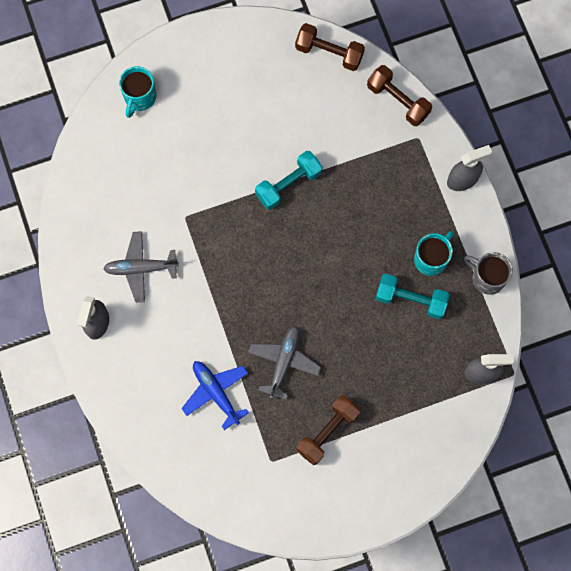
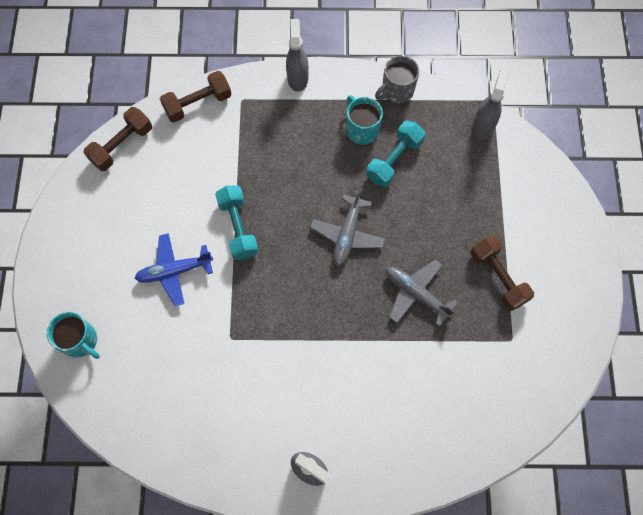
camera: 70 degrees left, 5 degrees down
grey plane [103,231,179,303] -> grey plane moved to [310,189,385,266]
blue plane [181,361,249,430] -> blue plane moved to [135,233,213,306]

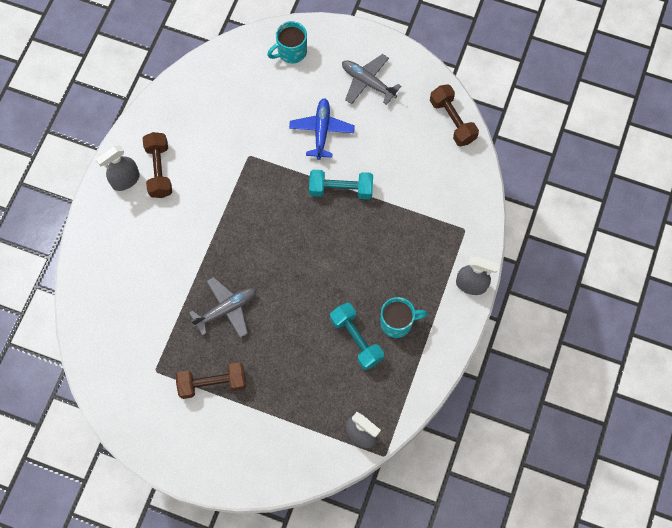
camera: 110 degrees right, 0 degrees up
brown dumbbell [160,71,231,122] -> brown dumbbell moved to [143,132,172,198]
grey plane [310,189,385,266] -> grey plane moved to [342,54,401,105]
grey mug [375,55,419,103] -> none

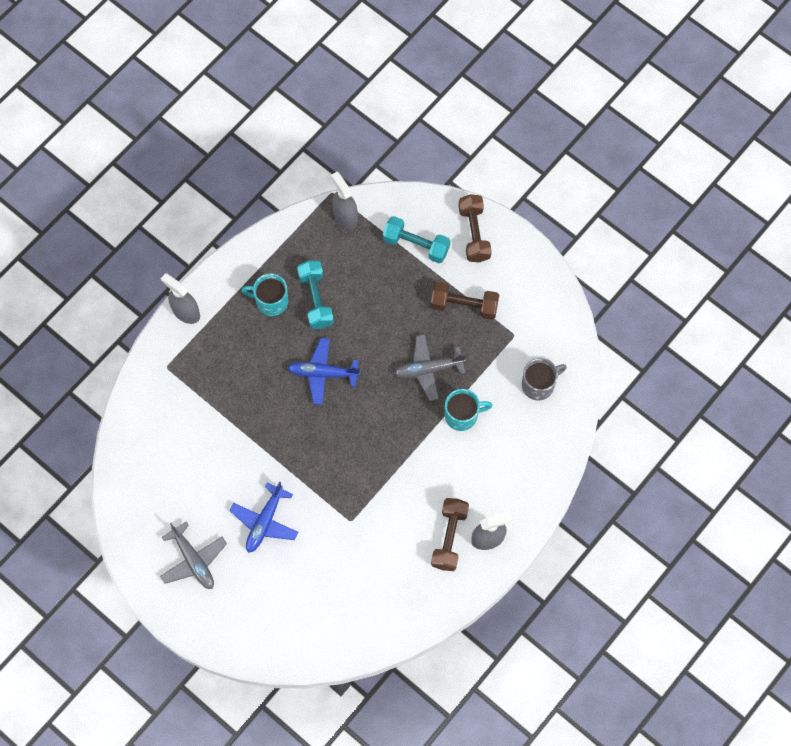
camera: 160 degrees left, 0 degrees up
turquoise mug [267,21,307,63] -> turquoise mug moved to [445,389,493,431]
turquoise dumbbell [309,170,373,199] -> turquoise dumbbell moved to [383,216,450,263]
brown dumbbell [430,84,479,147] -> brown dumbbell moved to [458,194,492,263]
none -> blue plane [288,338,360,405]
none -> grey mug [522,358,567,401]

